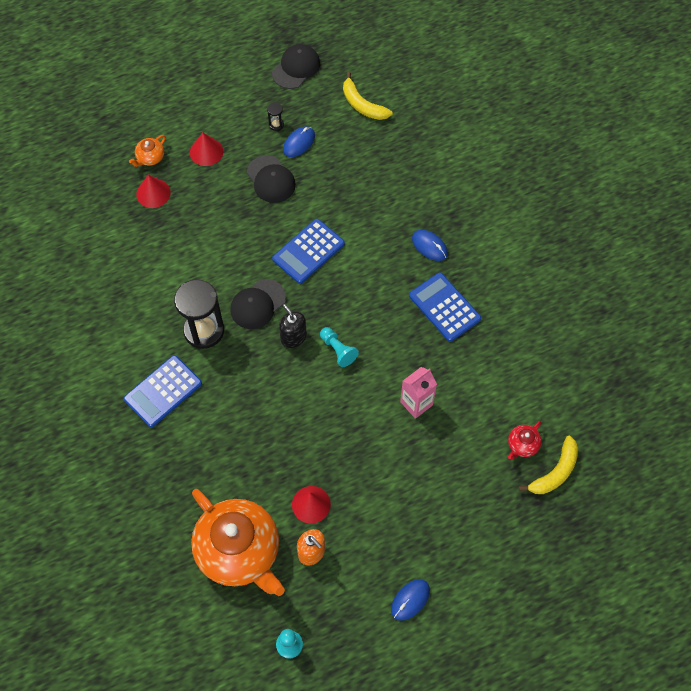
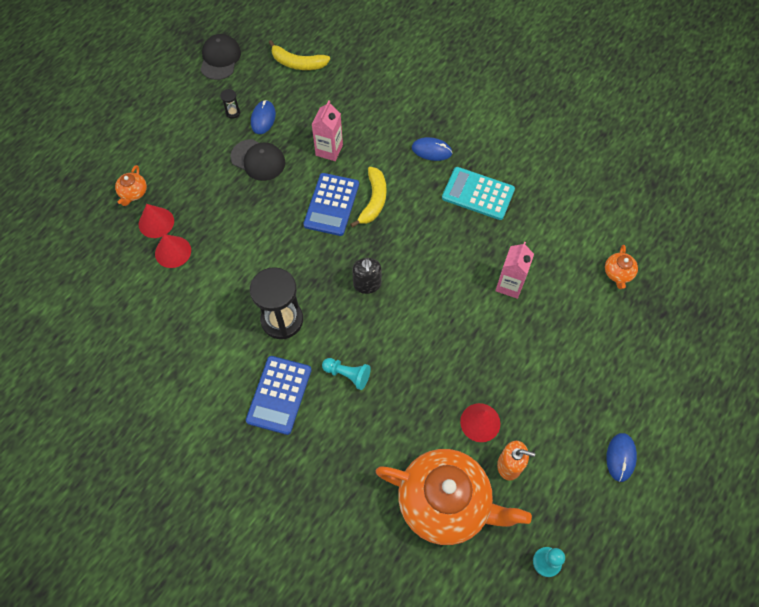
camera: 30 degrees left, 0 degrees up
red cone [190,133,223,166] -> red cone moved to [155,234,191,268]
black cap [230,279,286,329] -> none
black soap dispenser [279,304,307,348] -> black soap dispenser turned 120 degrees counterclockwise [352,258,381,294]
turquoise pawn [320,327,359,367] -> turquoise pawn moved to [322,358,371,390]
blue calculator [409,272,481,342] -> turquoise calculator [442,167,515,220]
red teapot [508,421,542,459] -> orange teapot [605,245,638,289]
yellow banana [519,436,578,494] -> yellow banana moved to [350,167,386,228]
none -> pink carton [312,101,343,161]

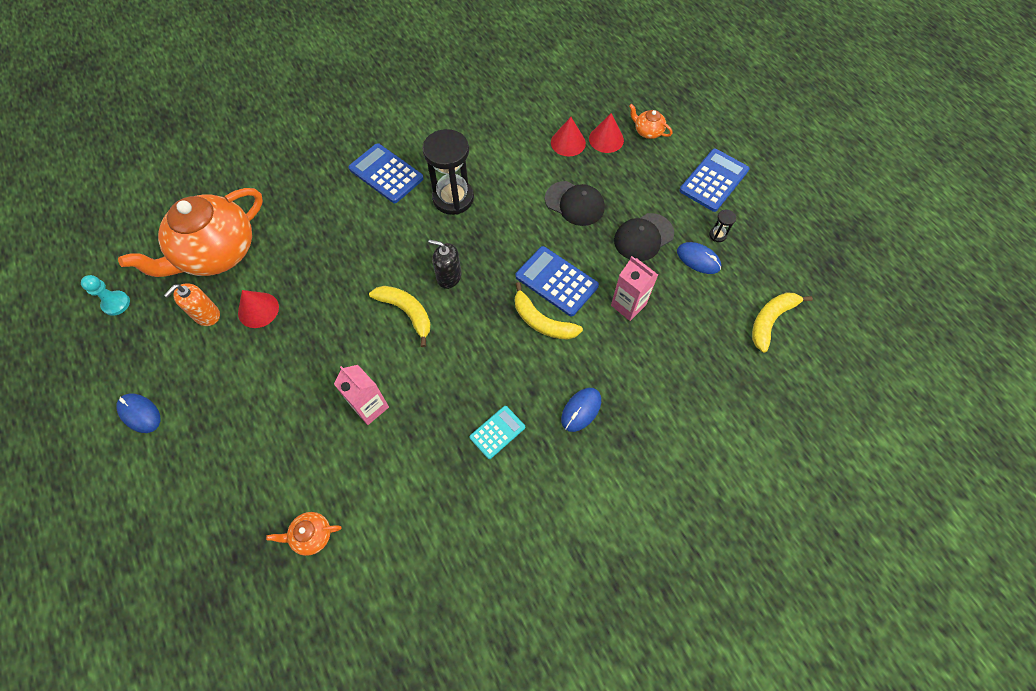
camera: 115 degrees right, 0 degrees up
black cap [200,34,241,80] -> black cap moved to [545,181,605,226]
turquoise pawn [322,358,371,390] -> none
turquoise calculator [442,167,515,220] -> turquoise calculator [469,406,525,459], size x0.61
orange teapot [605,245,638,289] -> orange teapot turned 45 degrees counterclockwise [266,512,341,556]
none -> yellow banana [369,286,431,347]
none -> blue calculator [679,149,749,212]

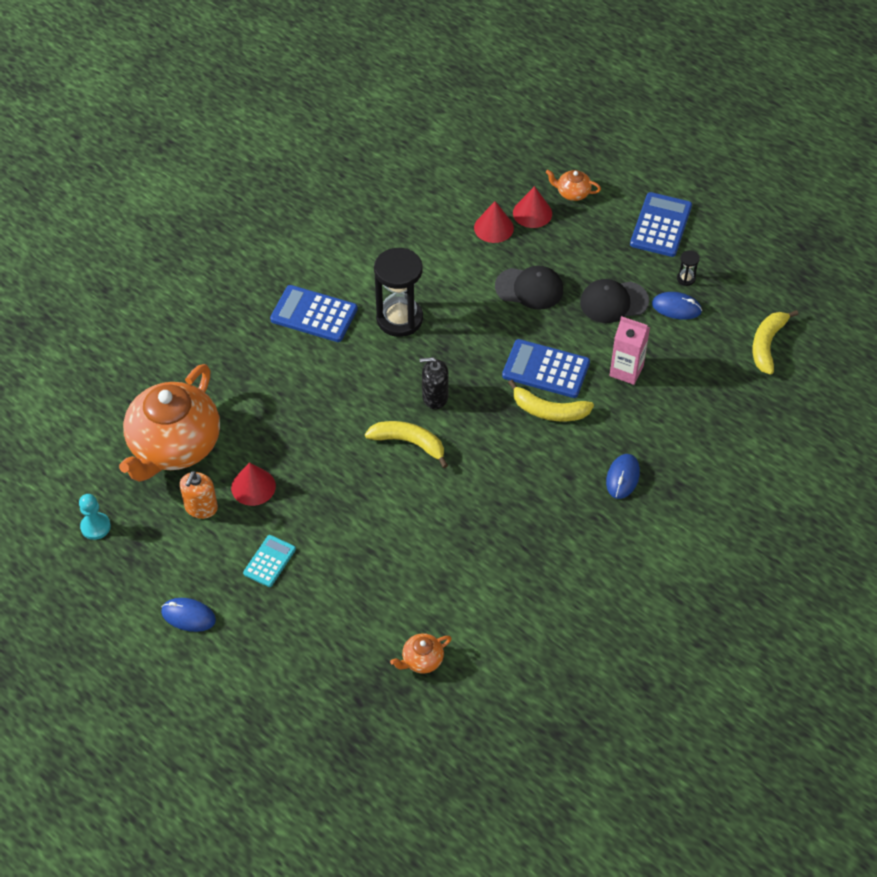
camera: 20 degrees left, 10 degrees down
pink carton [334,365,389,425] -> none
turquoise calculator [469,406,525,459] -> turquoise calculator moved to [243,535,296,587]
black cap [614,213,674,261] -> black cap turned 45 degrees clockwise [580,279,649,323]

